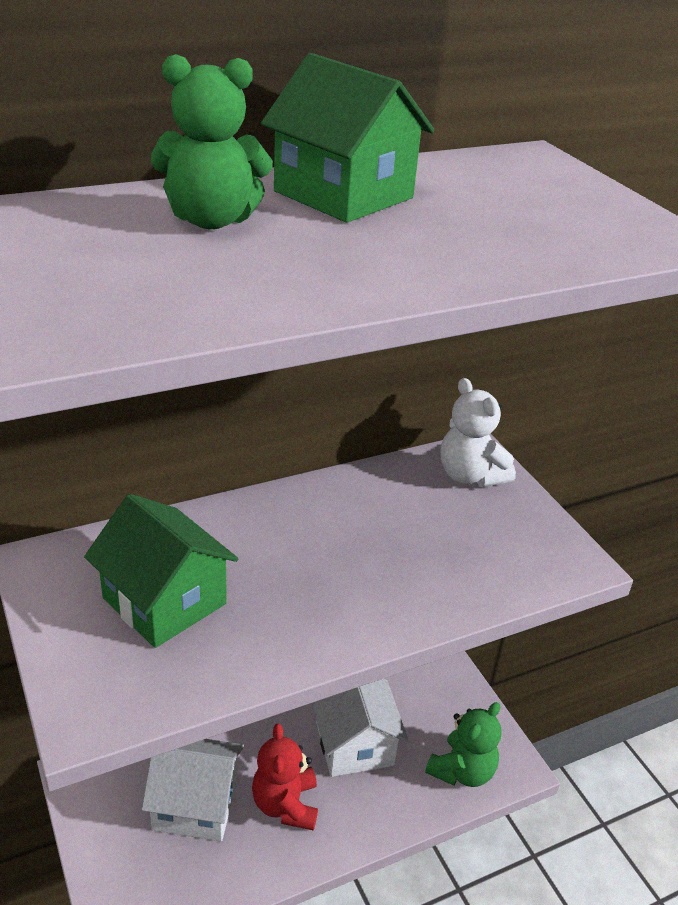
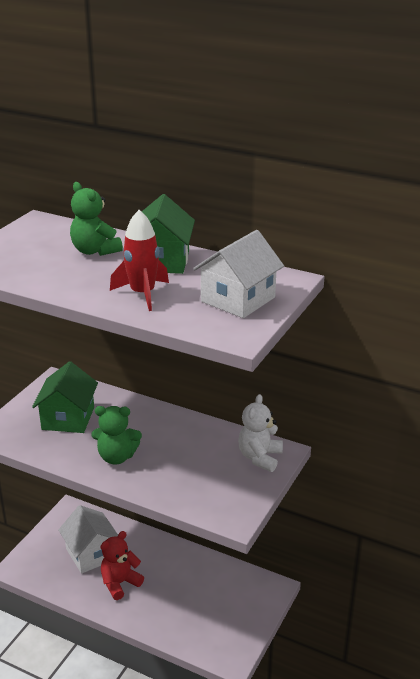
camera: 55 degrees right, 5 degrees down
white house [312,678,409,777] -> white house moved to [193,230,284,318]
green teddy bear [425,702,502,787] -> green teddy bear moved to [91,406,142,465]
none -> red rocket [110,210,169,311]

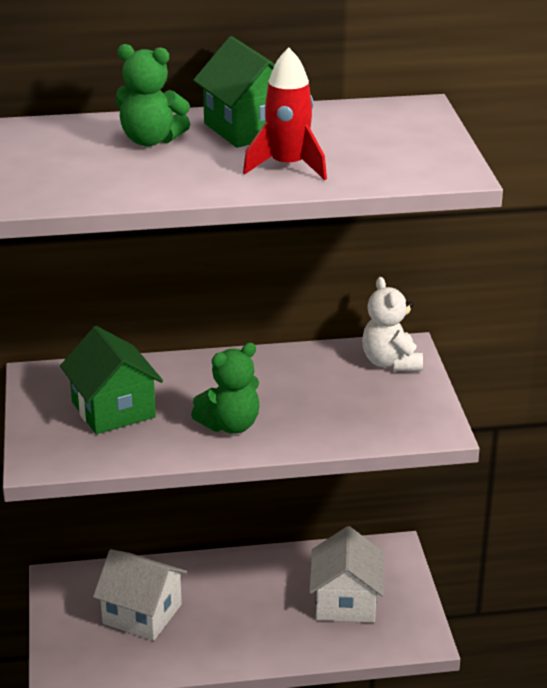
camera: 35 degrees left, 0 degrees up
red teddy bear [100,531,144,600] -> none
white house [193,230,284,318] -> white house moved to [309,526,384,623]

